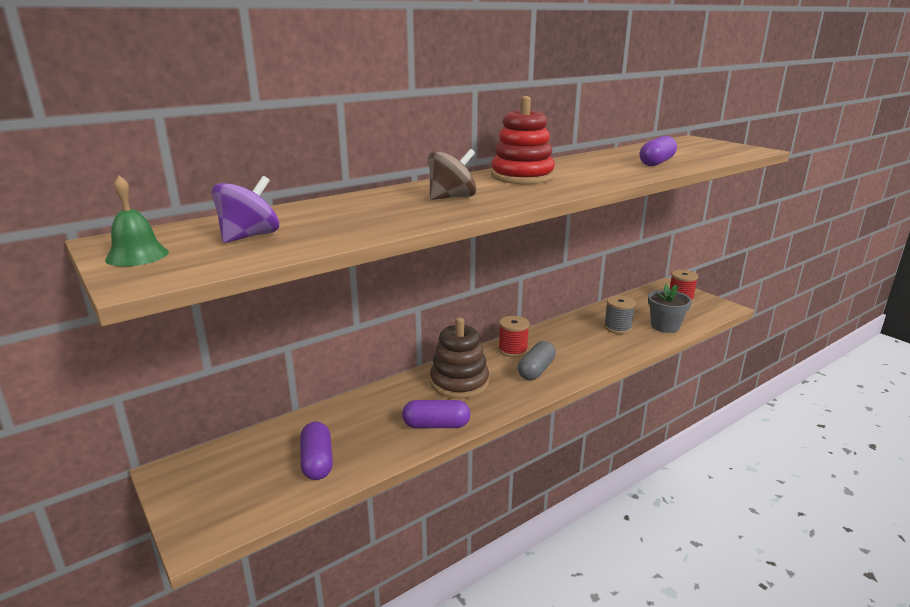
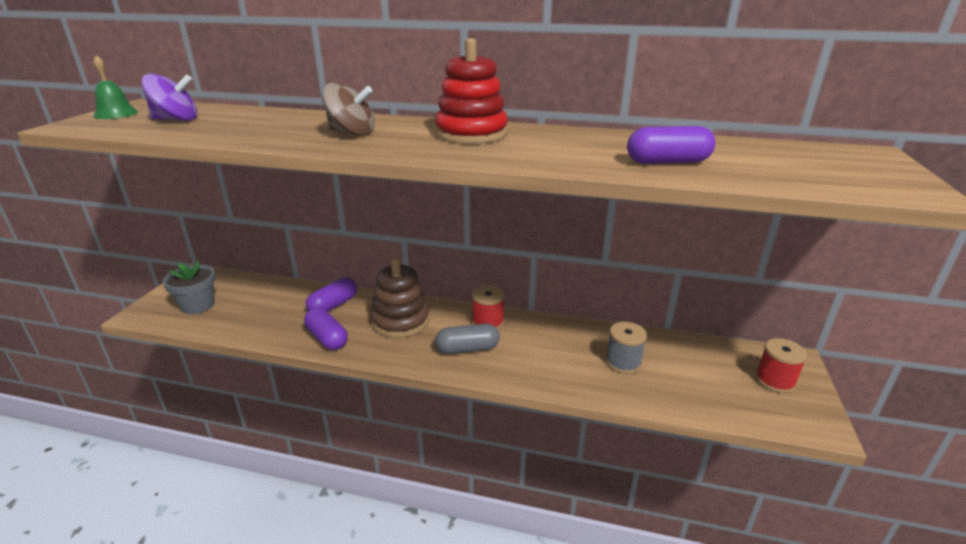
camera: 50 degrees right, 5 degrees up
purple capsule [300,422,333,480] -> purple capsule moved to [306,277,357,312]
grey flower pot [648,284,692,333] -> grey flower pot moved to [163,261,215,314]

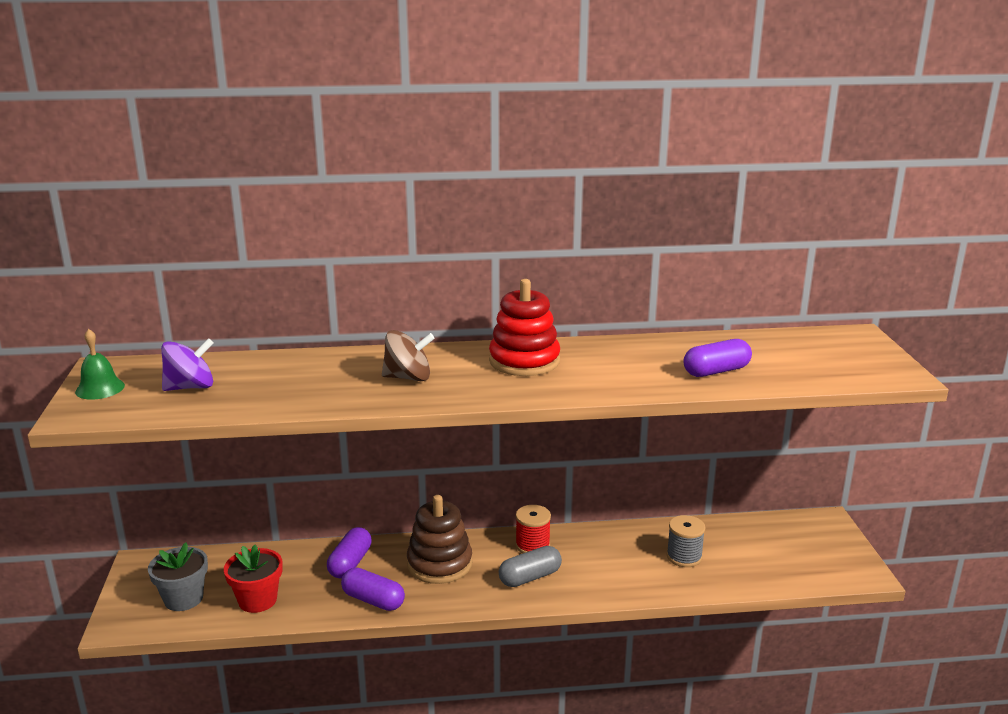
camera: 20 degrees left, 5 degrees down
red spool [755,338,807,393] -> none
none -> red flower pot [224,545,283,613]

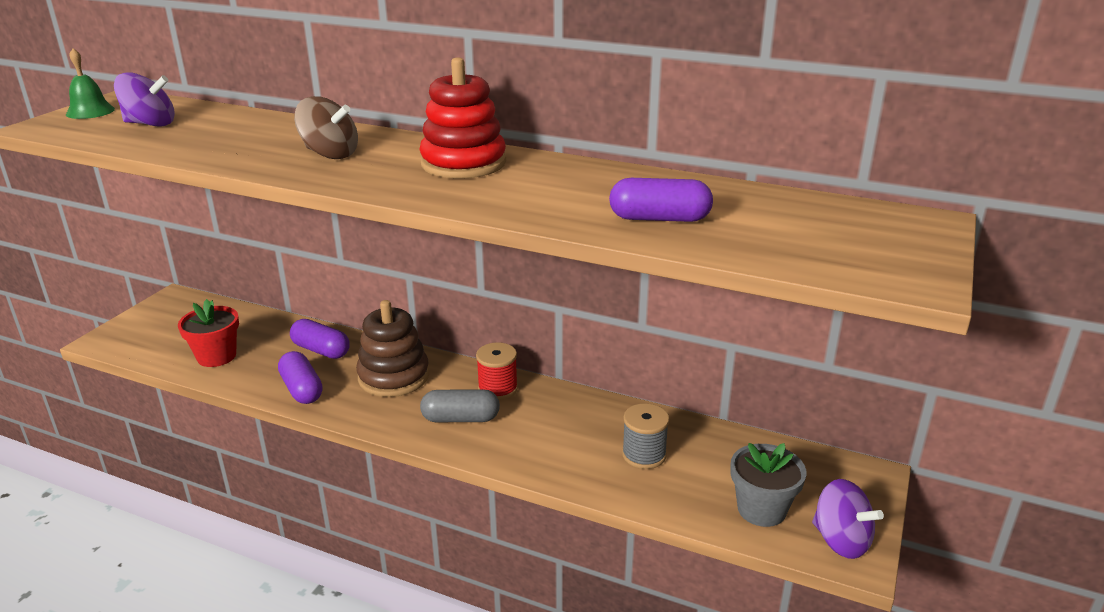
camera: 30 degrees right, 5 degrees up
grey flower pot [148,542,208,611] -> grey flower pot moved to [730,443,806,527]
purple capsule [327,527,372,578] -> purple capsule turned 75 degrees clockwise [290,319,350,359]
none -> purple spinning top [812,479,884,559]

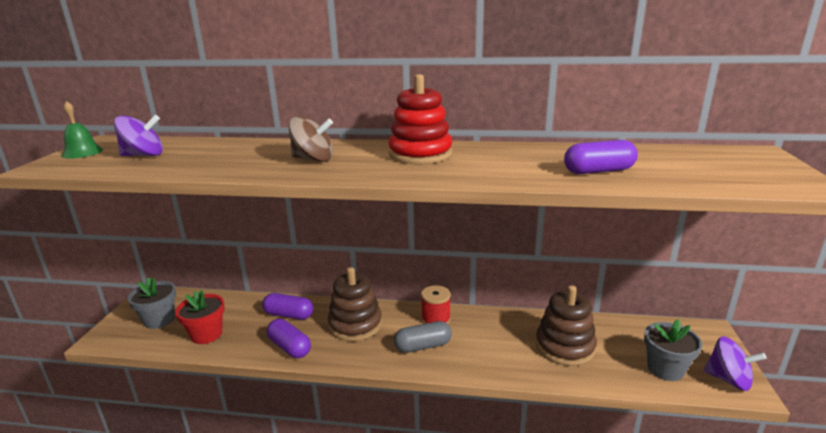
camera: 15 degrees left, 5 degrees down
grey spool [622,403,669,469] -> brown stacking toy [536,285,597,366]
none -> grey flower pot [127,277,176,329]

